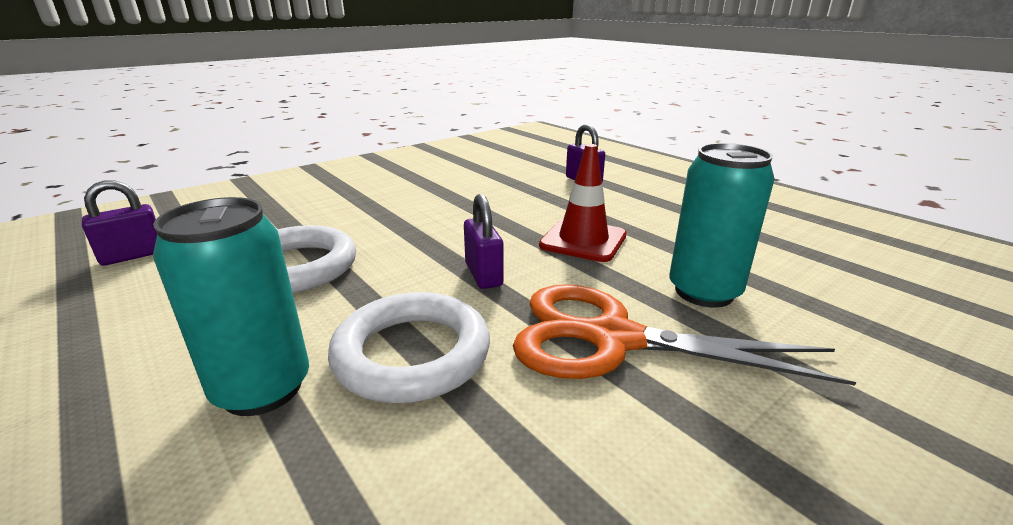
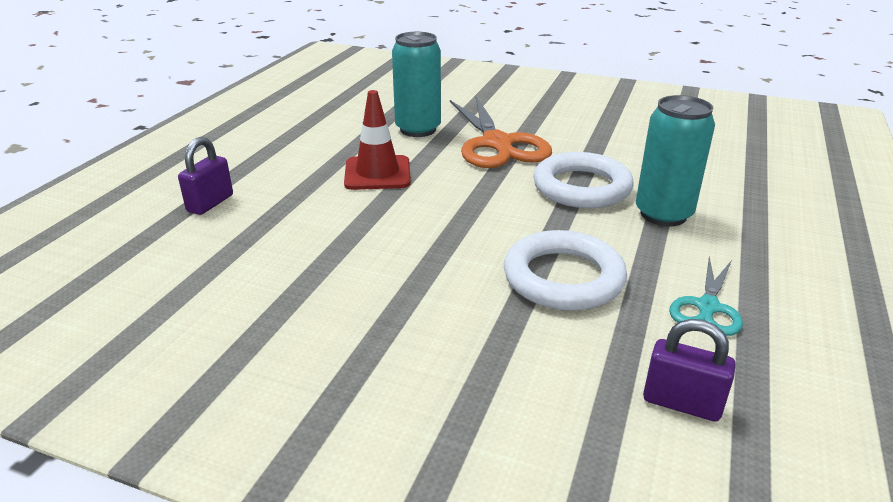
camera: 120 degrees left, 5 degrees up
purple padlock [464,194,504,289] -> none
none -> turquoise scissors [669,256,743,336]

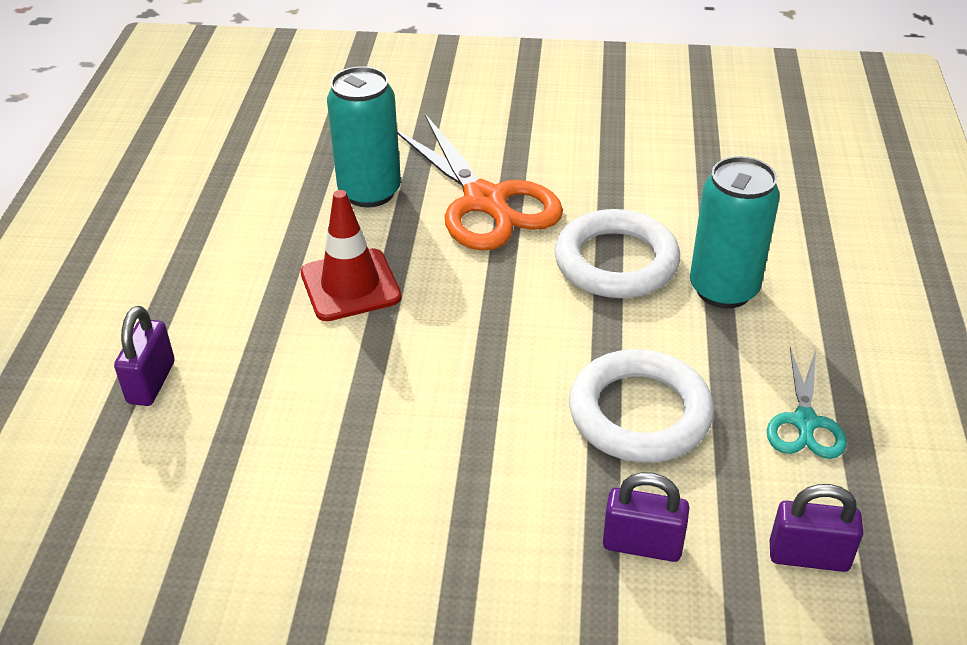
camera: 15 degrees left, 10 degrees up
none -> purple padlock [603,472,690,562]

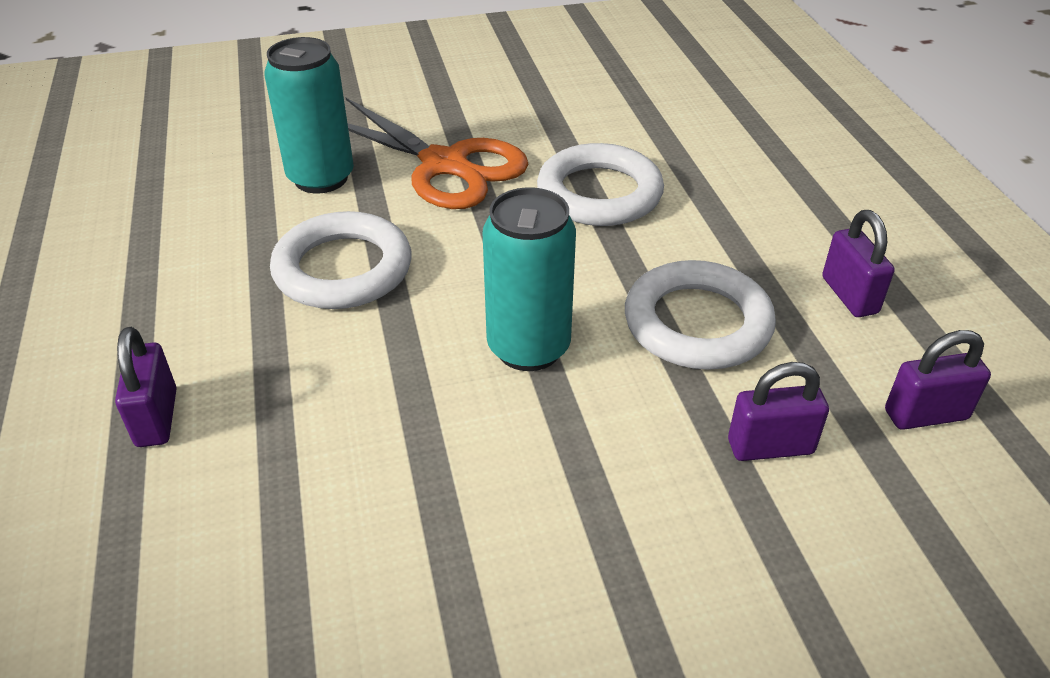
camera: 20 degrees left, 0 degrees up
red traffic cone [301,190,402,321] -> white ring [270,211,411,309]
turquoise can [690,156,780,308] -> turquoise can moved to [483,187,576,371]
turquoise scissors [767,347,846,459] -> purple padlock [822,210,895,317]

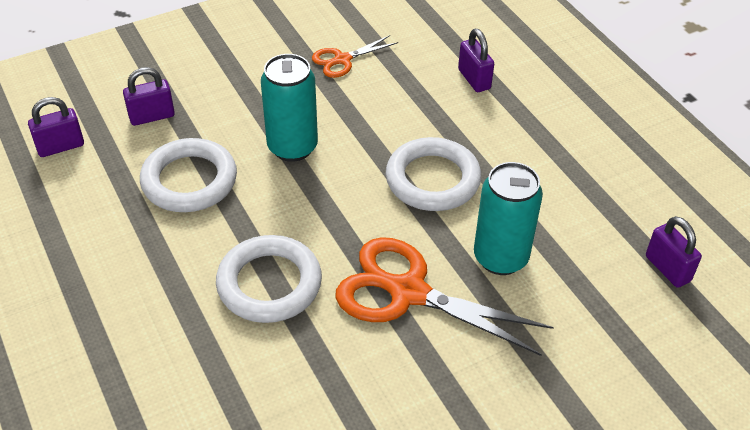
camera: 165 degrees right, 5 degrees up
purple padlock [822,210,895,317] -> purple padlock moved to [646,216,702,288]
none -> orange scissors [312,35,398,78]

